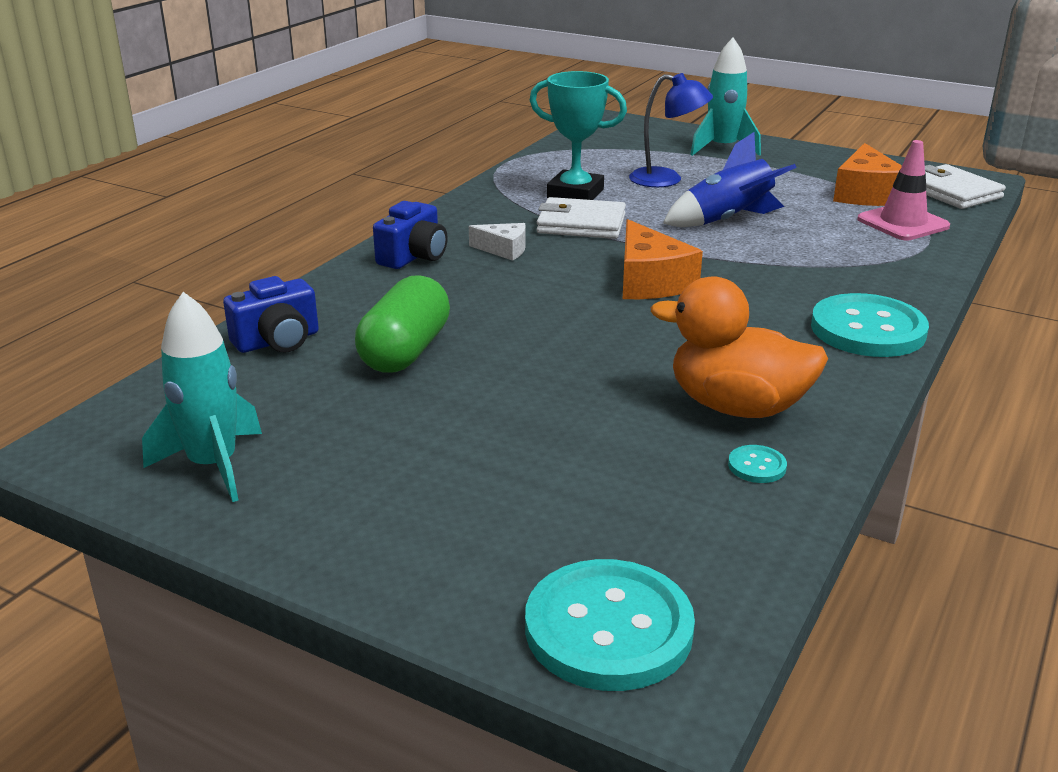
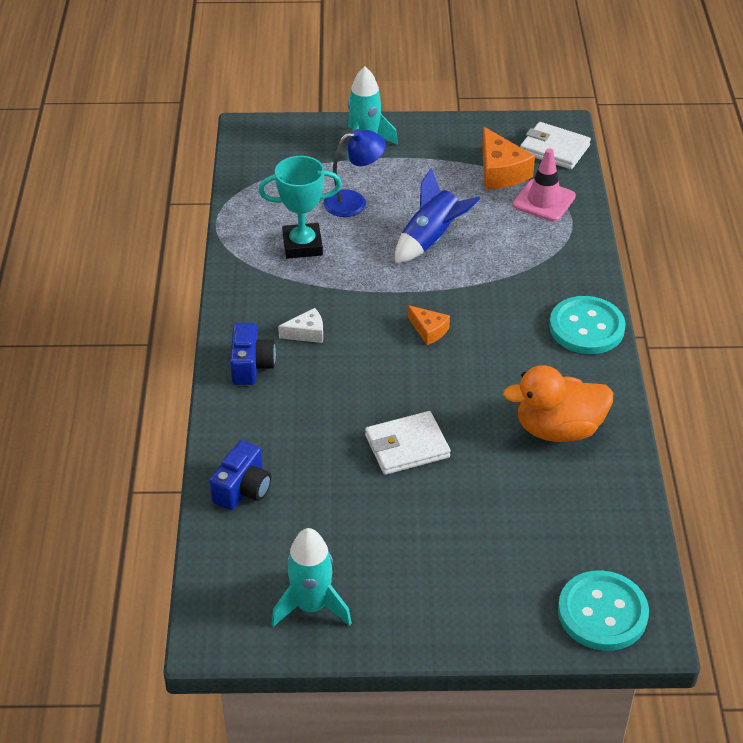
camera: 30 degrees left, 15 degrees up
green capsule [355,276,450,373] -> none
white wallet [537,197,626,239] -> white wallet moved to [365,411,451,475]
orange cheese [623,219,703,299] -> orange cheese [408,305,450,345], size x0.58
turquoise button [728,445,787,483] -> none

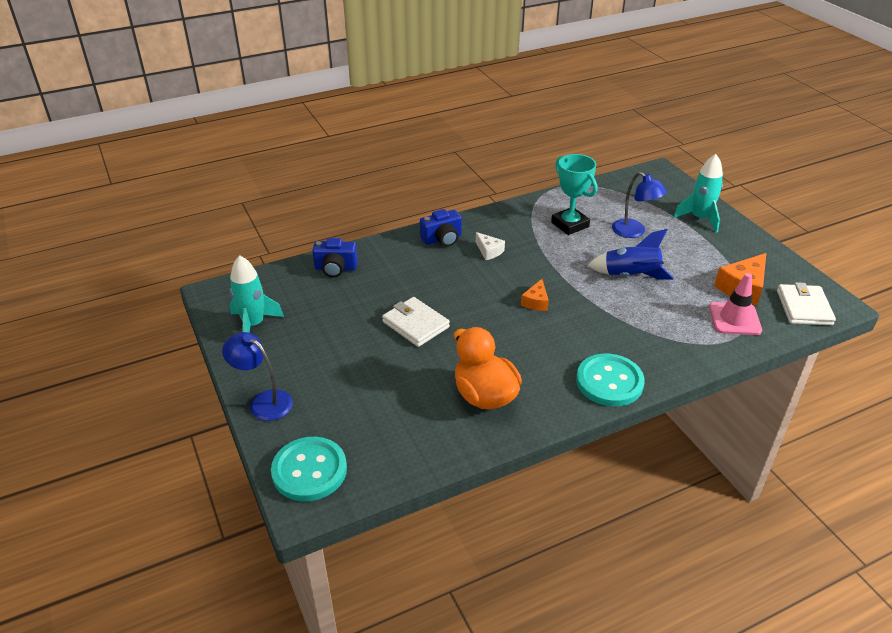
camera: 65 degrees right, 5 degrees down
none -> blue lamp [222,332,293,421]

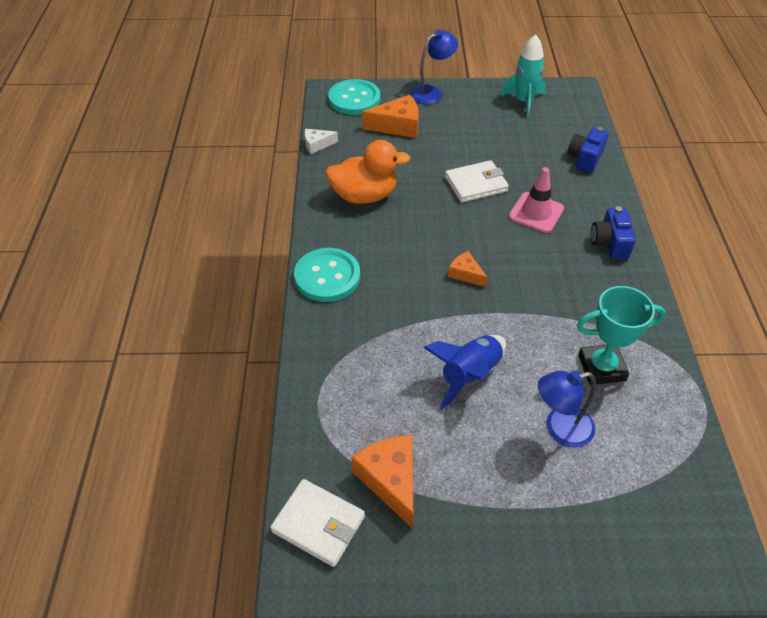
camera: 115 degrees right, 10 degrees up
white cheese [476,232,505,260] -> white cheese moved to [305,129,338,154]
turquoise rocket [674,154,723,233] -> none
pink traffic cone [709,273,762,335] -> pink traffic cone moved to [509,167,564,233]
none -> orange cheese [362,95,419,138]

